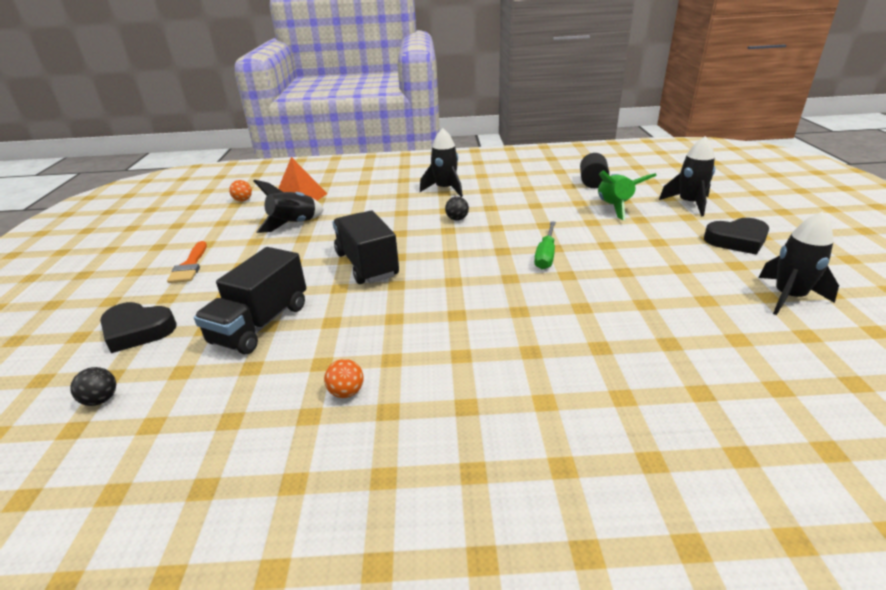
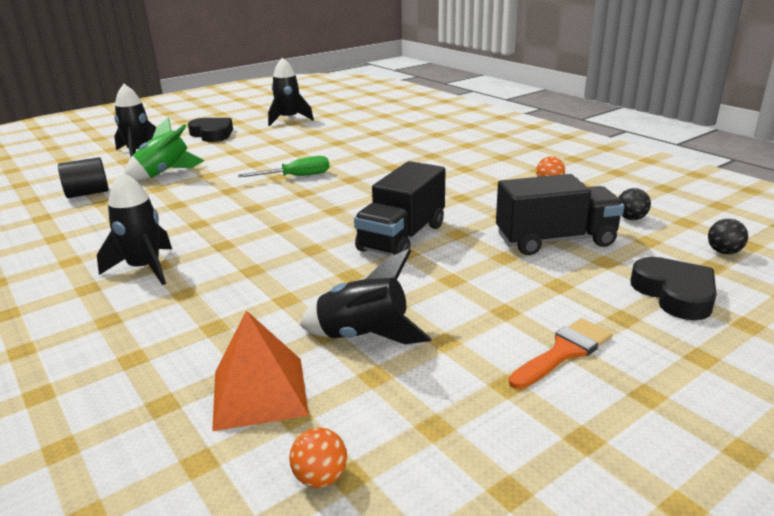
camera: 125 degrees left, 5 degrees down
black ball [445,197,469,221] -> black ball moved to [619,188,651,220]

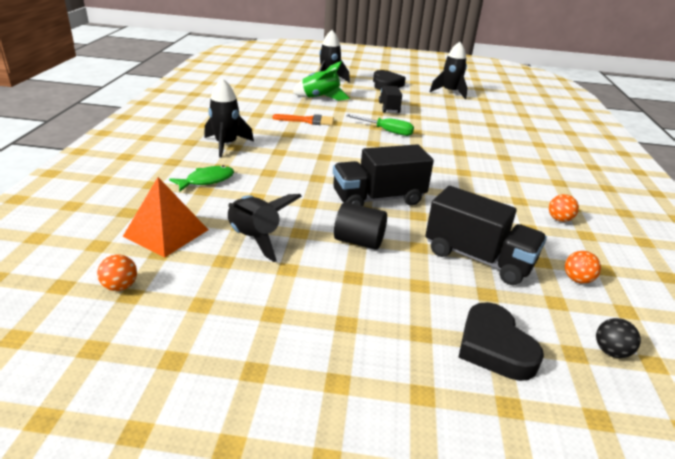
camera: 40 degrees right, 5 degrees up
black cylinder [58,157,109,198] -> black cylinder moved to [334,202,387,250]
orange brush [509,318,613,389] -> orange brush moved to [272,114,334,126]
black ball [619,188,651,220] -> orange ball [565,251,601,284]
black heart [630,257,717,320] -> black heart turned 135 degrees clockwise [458,302,544,381]
none -> green fish [169,165,234,191]
none -> black truck [379,86,402,113]

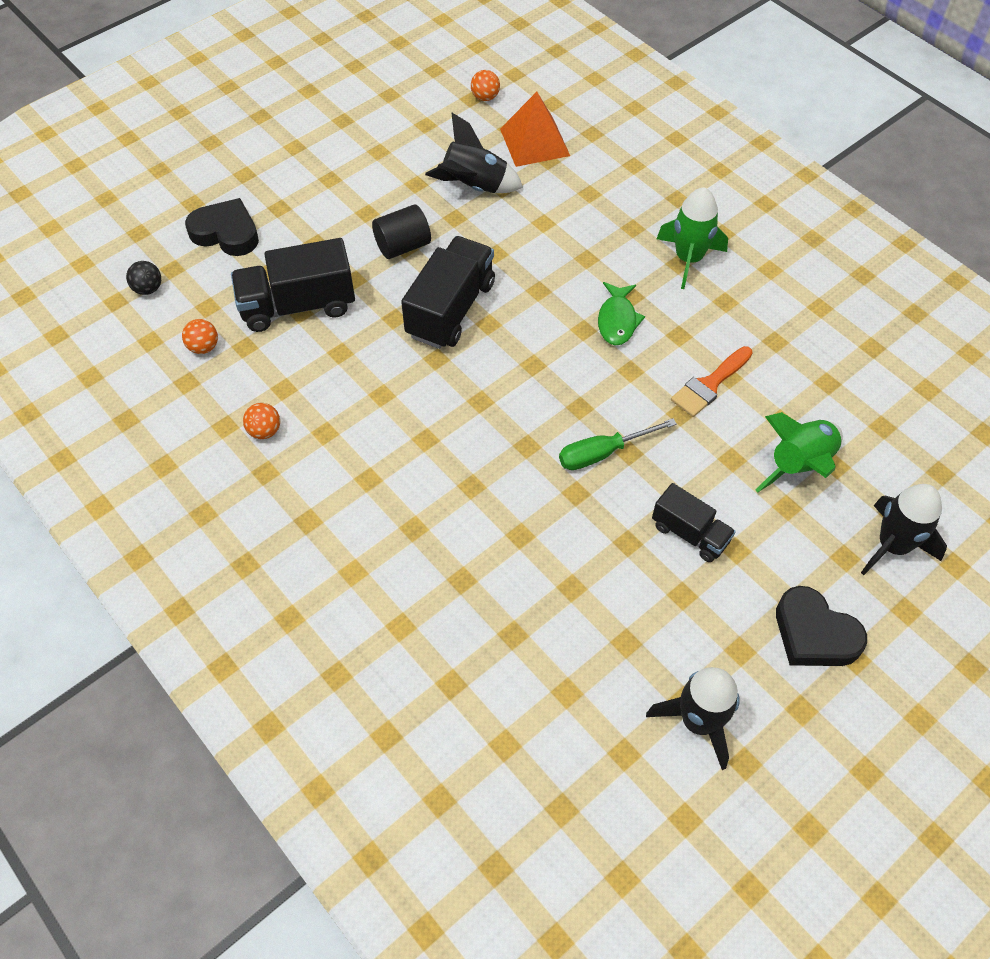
camera: 135 degrees right, 25 degrees up
green fish [169,165,234,191] -> green fish moved to [598,282,645,345]
black rocket [204,78,254,158] -> green rocket [657,187,728,289]

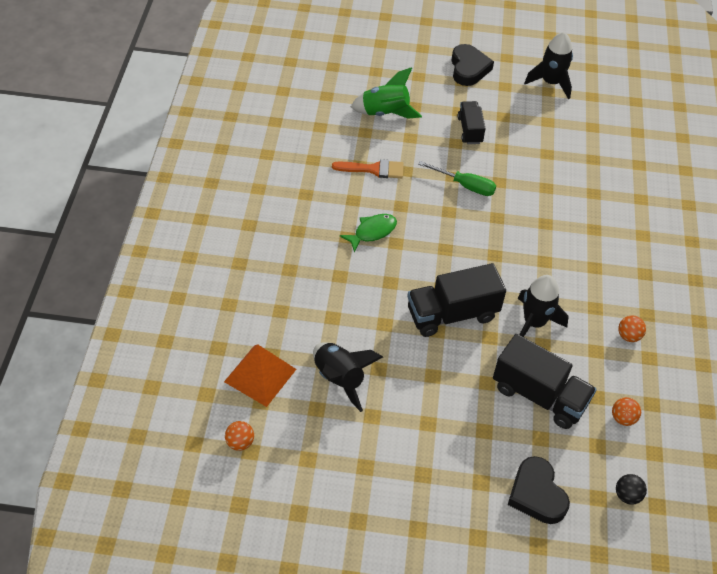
camera: 135 degrees left, 5 degrees down
black cylinder [372,204,431,259] -> none
green rocket [657,187,728,289] -> none
black rocket [861,484,947,575] -> black rocket moved to [518,275,568,337]

